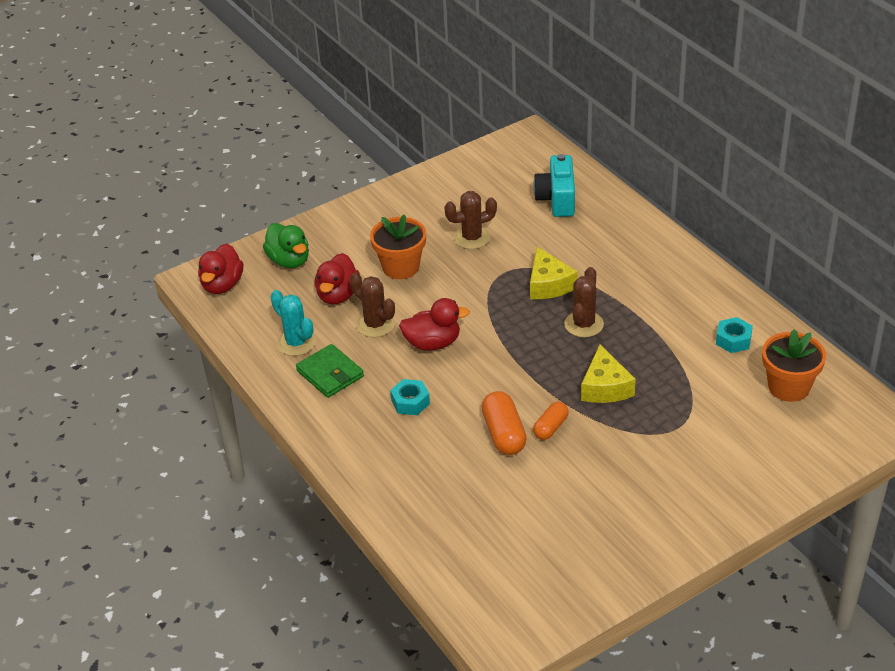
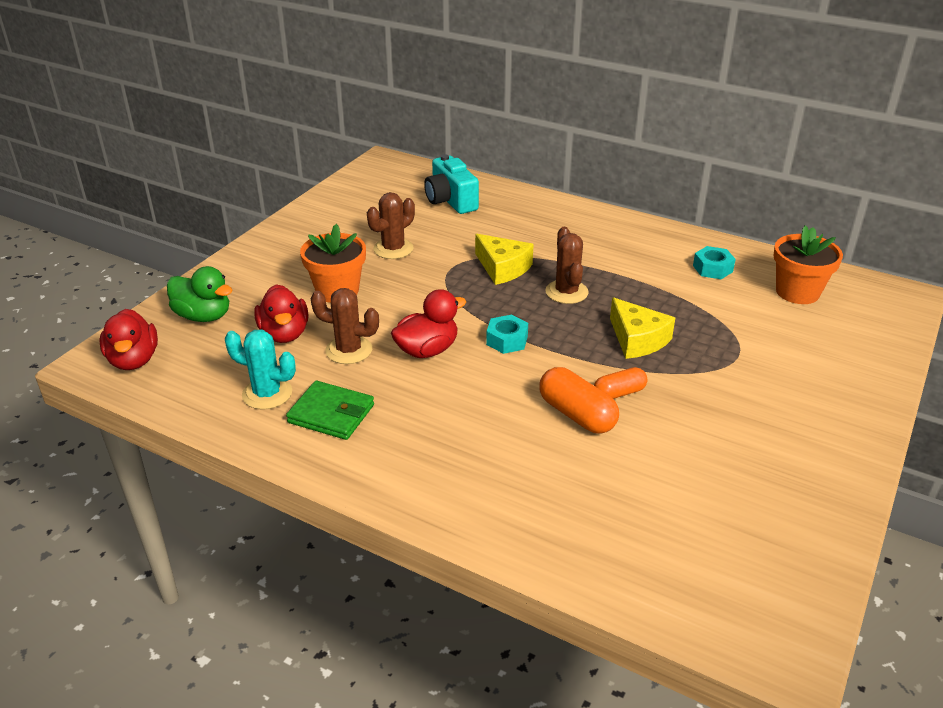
camera: 30 degrees left, 5 degrees down
turquoise nut [390,379,430,415] -> turquoise nut moved to [486,315,528,354]
orange capsule [533,402,569,440] -> orange capsule turned 60 degrees clockwise [594,367,647,399]

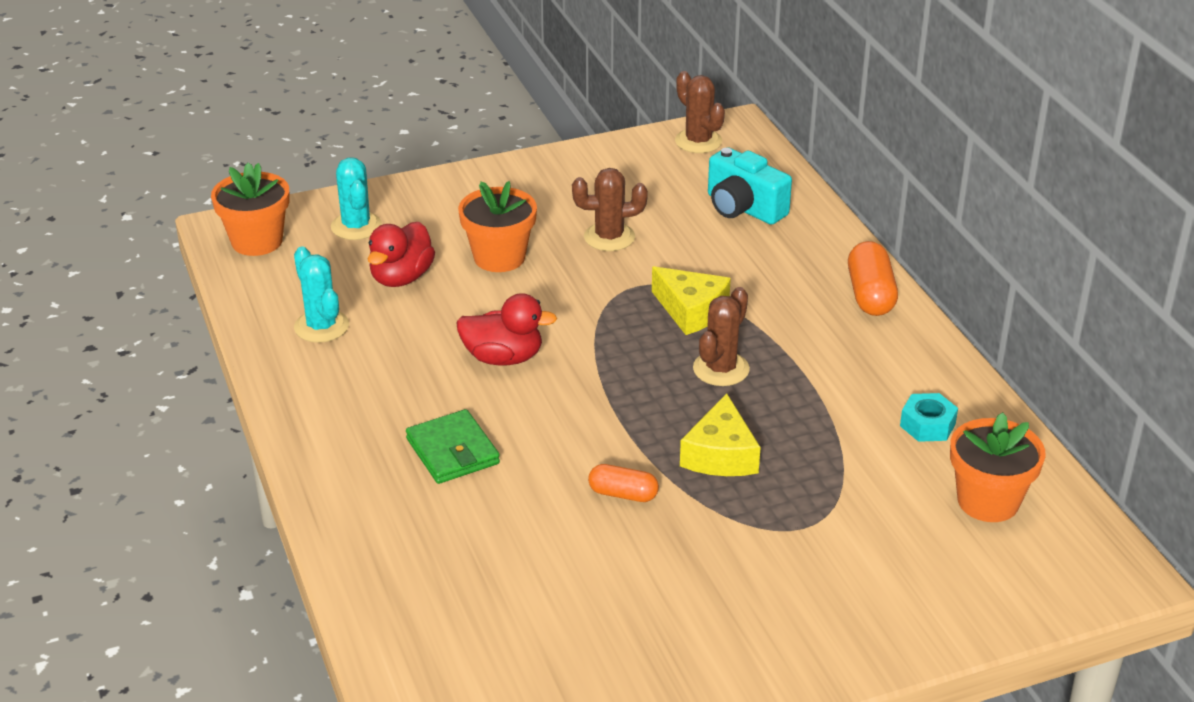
camera: 40 degrees right, 0 degrees up
red duck [99,309,158,370] -> orange flower pot [211,162,290,256]
green duck [167,266,233,322] -> turquoise cactus [331,157,382,240]
green wallet [286,381,374,440] -> green wallet moved to [406,409,500,484]
brown cactus [311,288,379,364] -> brown cactus moved to [675,71,725,153]
turquoise camera [424,154,479,214] -> turquoise camera turned 60 degrees counterclockwise [708,147,792,225]
yellow cheese [475,234,534,285] -> yellow cheese turned 45 degrees counterclockwise [652,266,731,335]
turquoise nut [486,315,528,354] -> none
orange capsule [539,367,619,434] -> orange capsule moved to [848,241,898,316]

